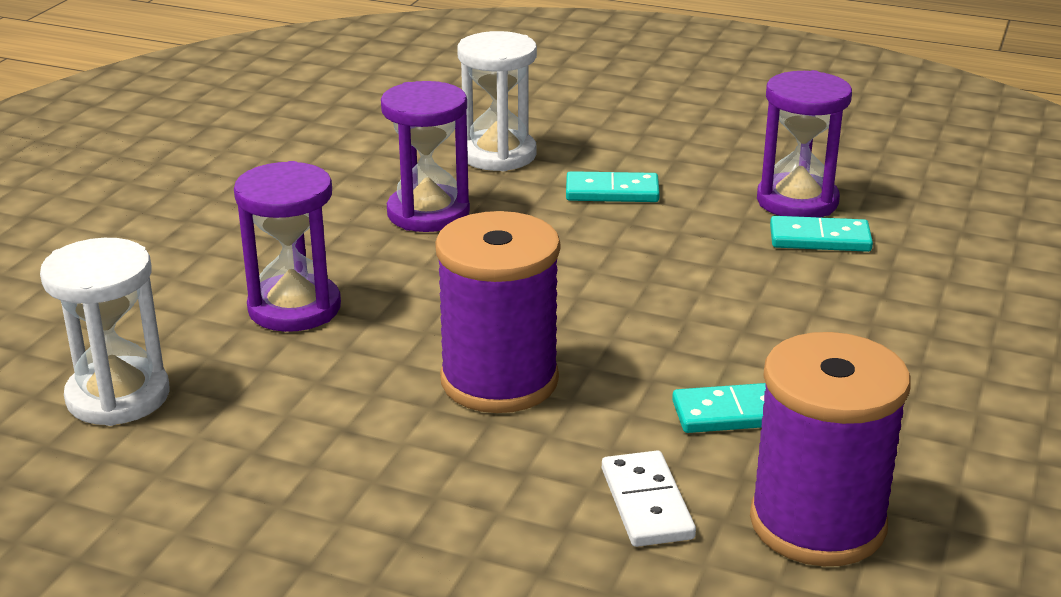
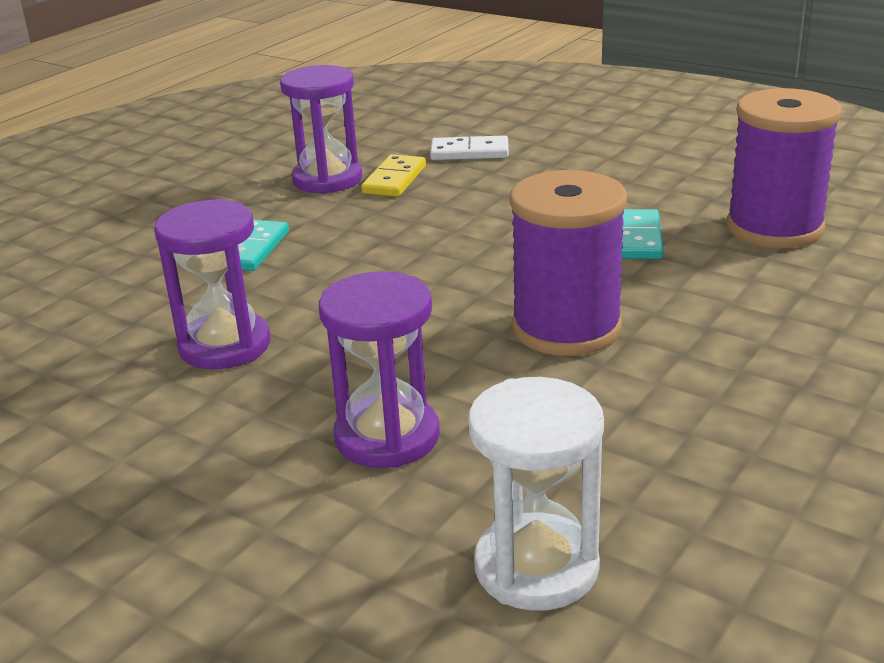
camera: 75 degrees left, 0 degrees up
white hourglass [457,31,537,171] -> none
white domino [602,450,696,547] -> white domino moved to [430,135,509,160]
turquoise domino [770,216,873,252] -> yellow domino [361,154,426,197]

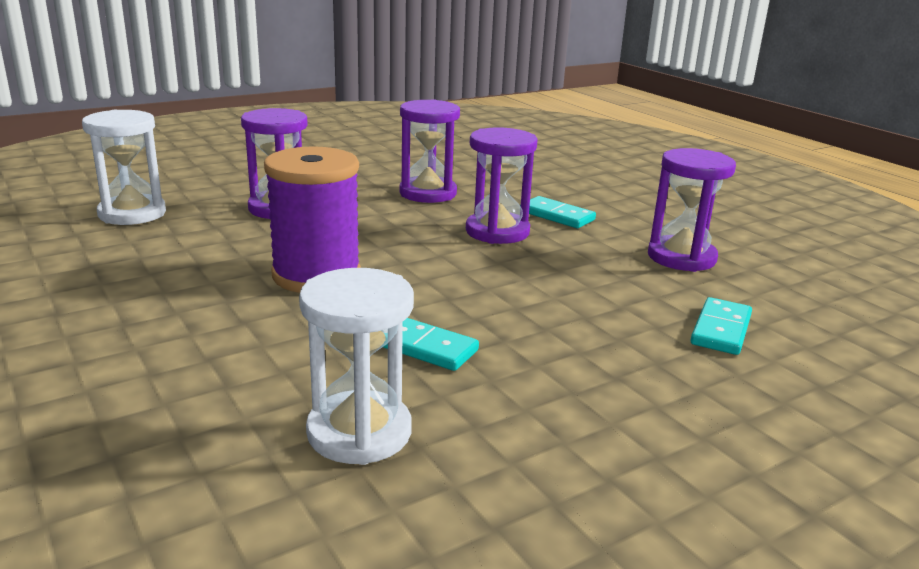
camera: 110 degrees right, 5 degrees down
yellow domino [361,154,426,197] -> none
white domino [430,135,509,160] -> turquoise domino [691,297,752,355]
purple spool [727,88,842,248] -> white hourglass [299,268,414,465]
none -> purple hourglass [466,128,538,244]

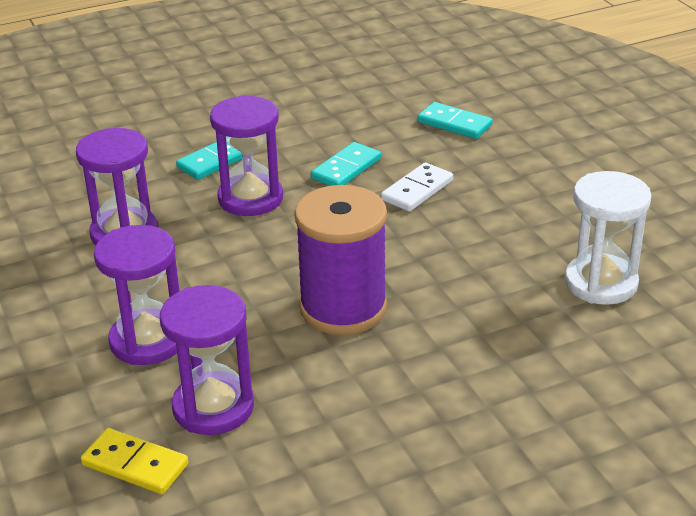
camera: 80 degrees left, 10 degrees up
white hourglass [82,110,166,225] -> yellow domino [81,428,188,494]
turquoise domino [383,318,479,371] -> turquoise domino moved to [311,142,381,186]
purple hourglass [648,148,736,272] -> purple hourglass moved to [160,285,254,435]
none -> white domino [381,162,453,212]

